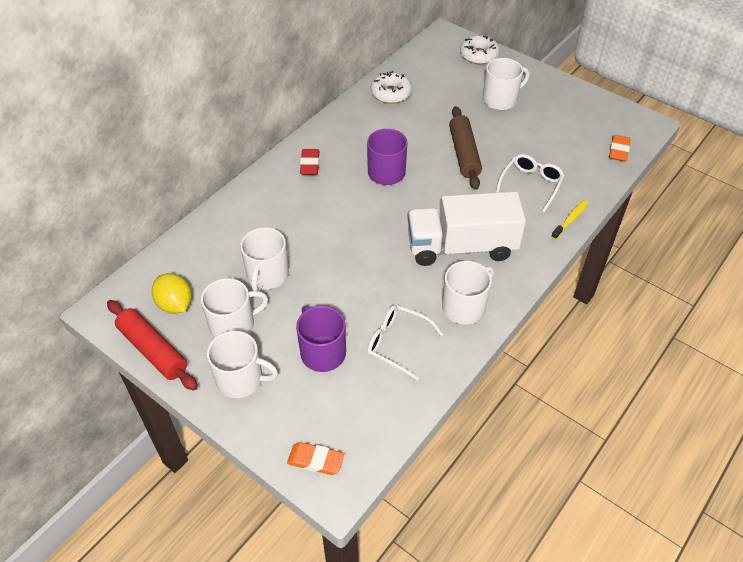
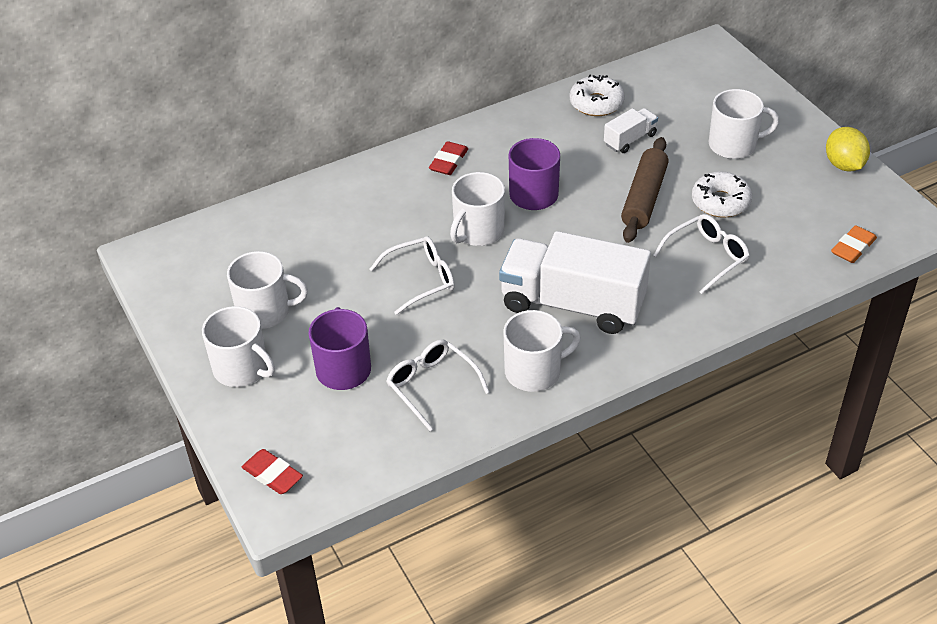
camera: 25 degrees right, 5 degrees down
red rolling pin [107,300,198,391] -> none
yellow lemon [152,273,192,314] -> yellow lemon moved to [826,127,870,172]
white mug [240,227,289,291] -> white mug moved to [450,172,505,246]
orange eraser [287,442,344,475] -> red eraser [242,449,303,494]
white donut [460,35,500,64] -> white donut moved to [692,171,752,218]
yellow toothbrush [551,200,588,240] -> none
none -> white glasses [370,236,455,315]
none -> white truck [604,108,658,153]

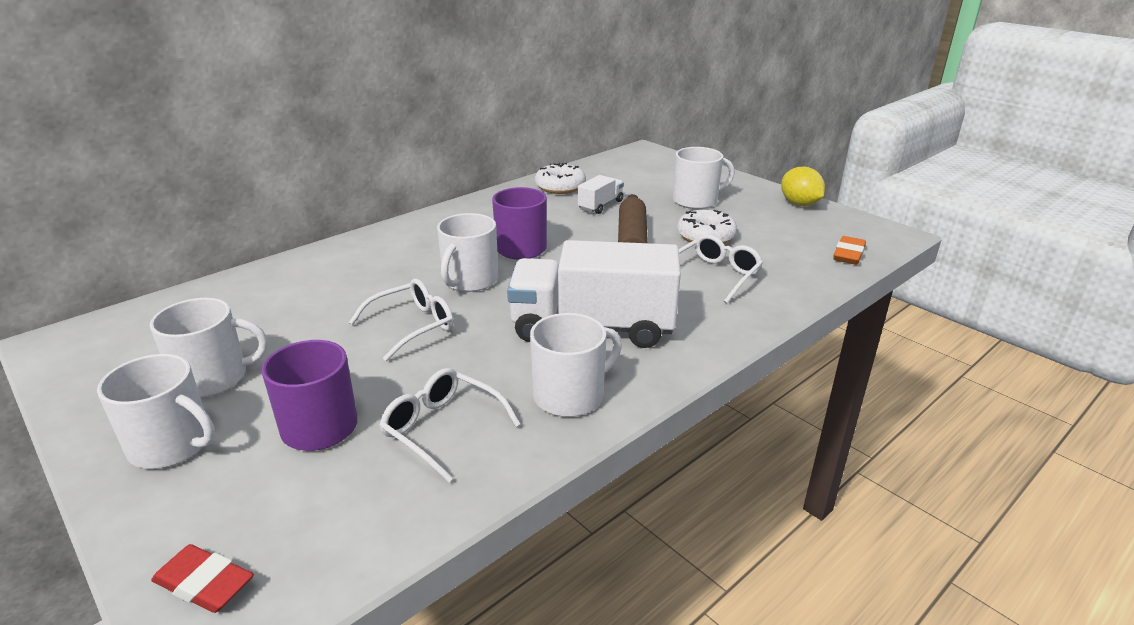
camera: 15 degrees left, 15 degrees down
red eraser [429,141,468,175] -> none

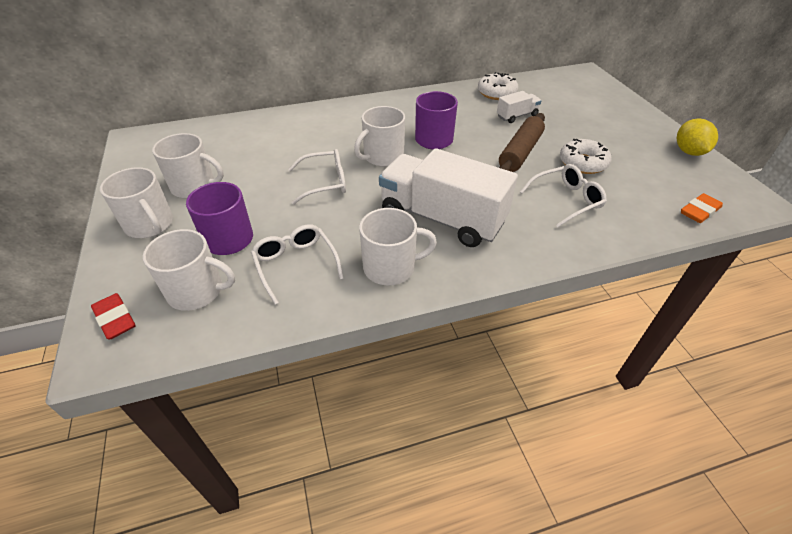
camera: 25 degrees right, 15 degrees up
white mug [673,147,735,209] -> white mug moved to [143,229,235,311]

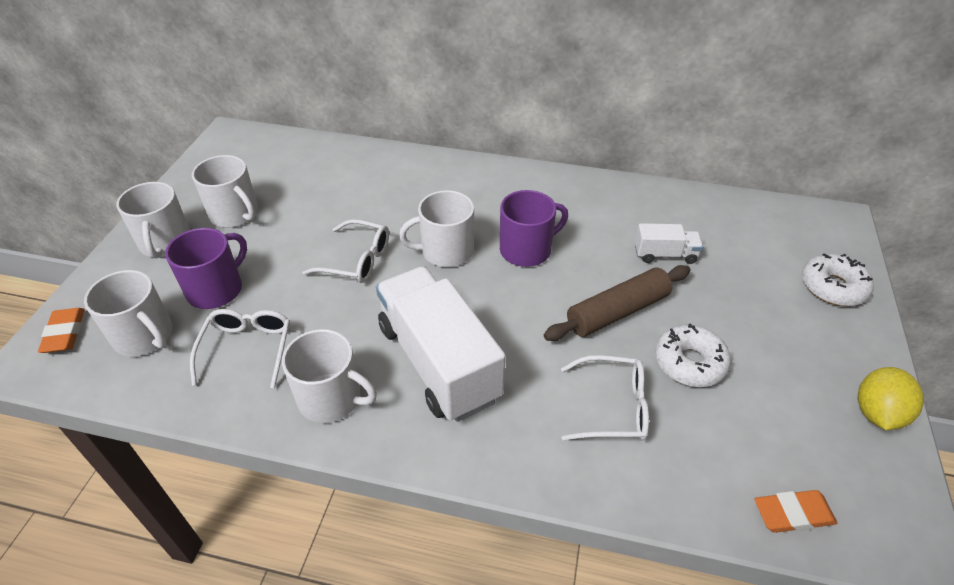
camera: 30 degrees right, 0 degrees up
red eraser [91,293,136,340] -> orange eraser [38,308,85,353]
white donut [478,72,519,100] -> white donut moved to [802,253,874,306]

